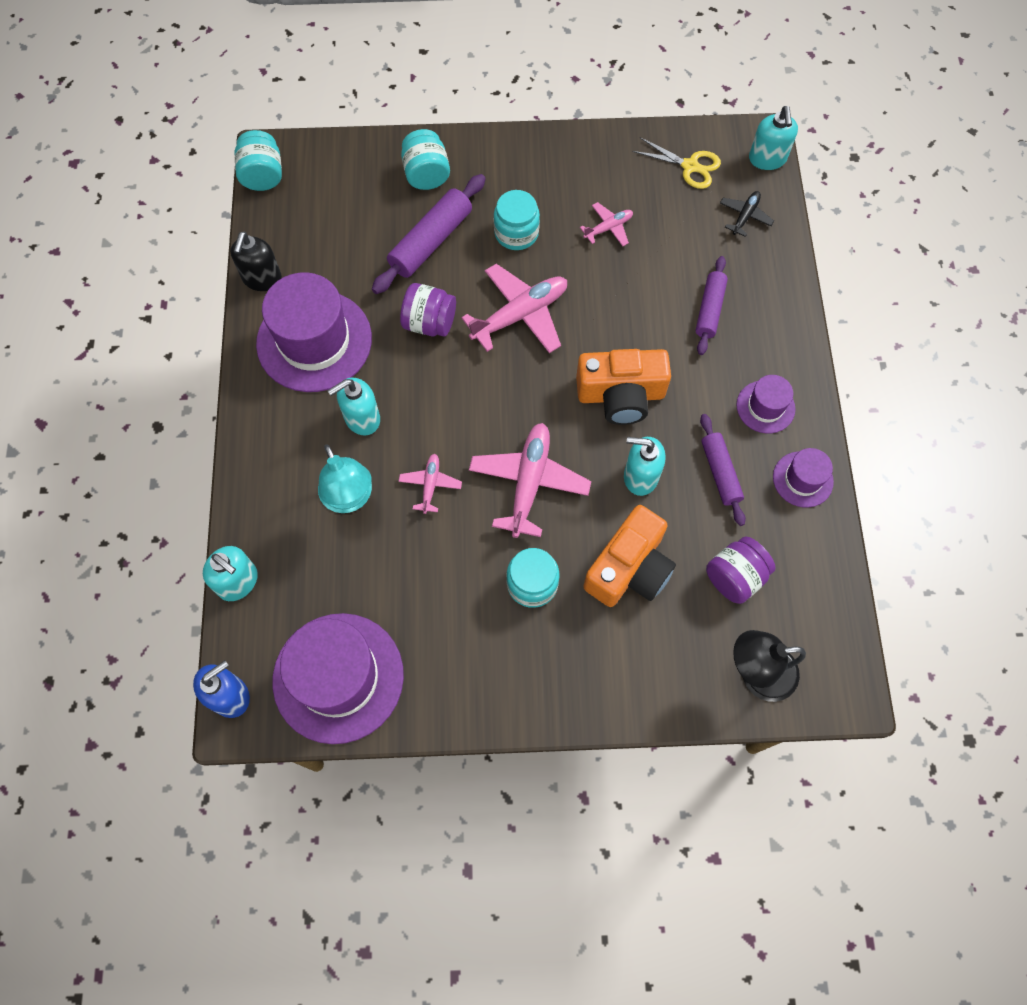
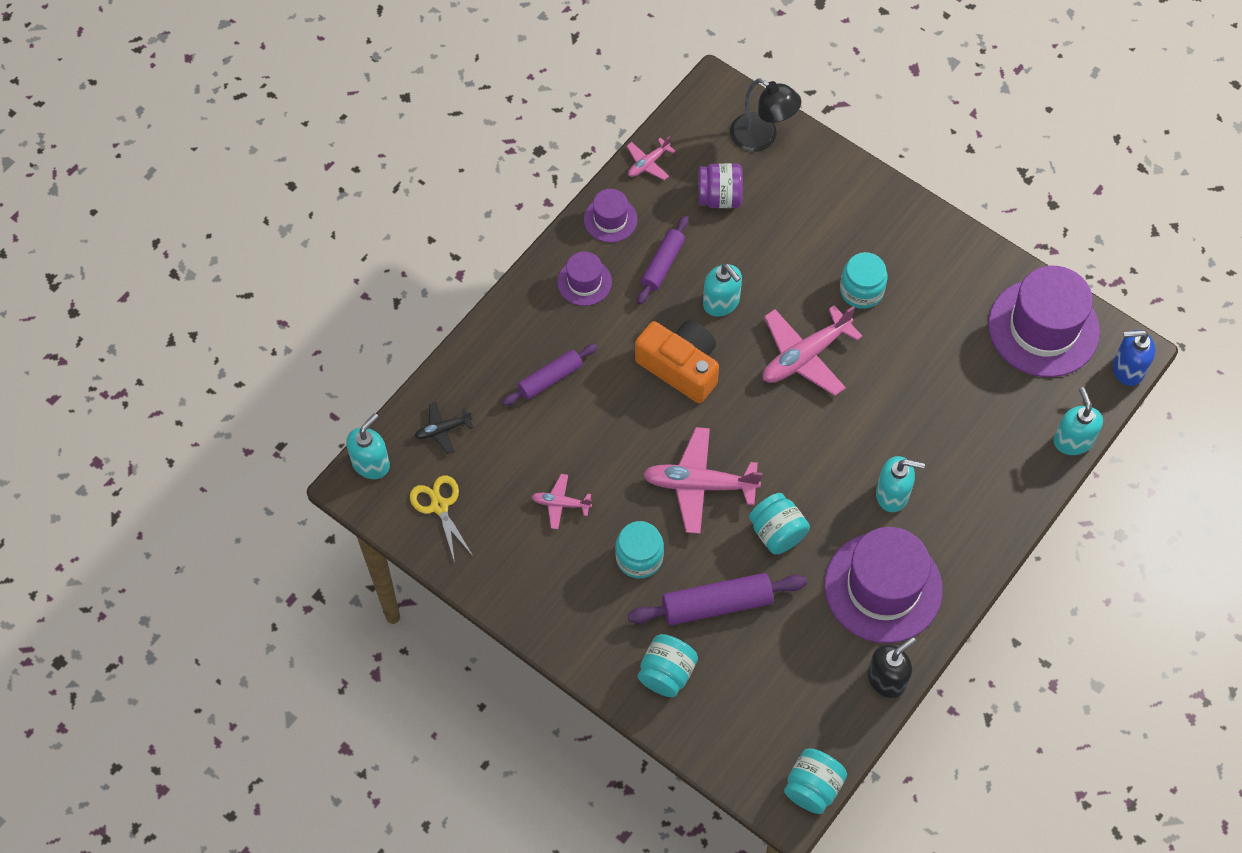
camera: 140 degrees left, 5 degrees down
turquoise lamp [318,444,372,513] -> none
pink plane [398,454,462,514] -> pink plane moved to [627,136,676,180]
purple jar [400,283,456,337] -> turquoise jar [749,493,810,554]
orange camera [583,505,676,607] -> none

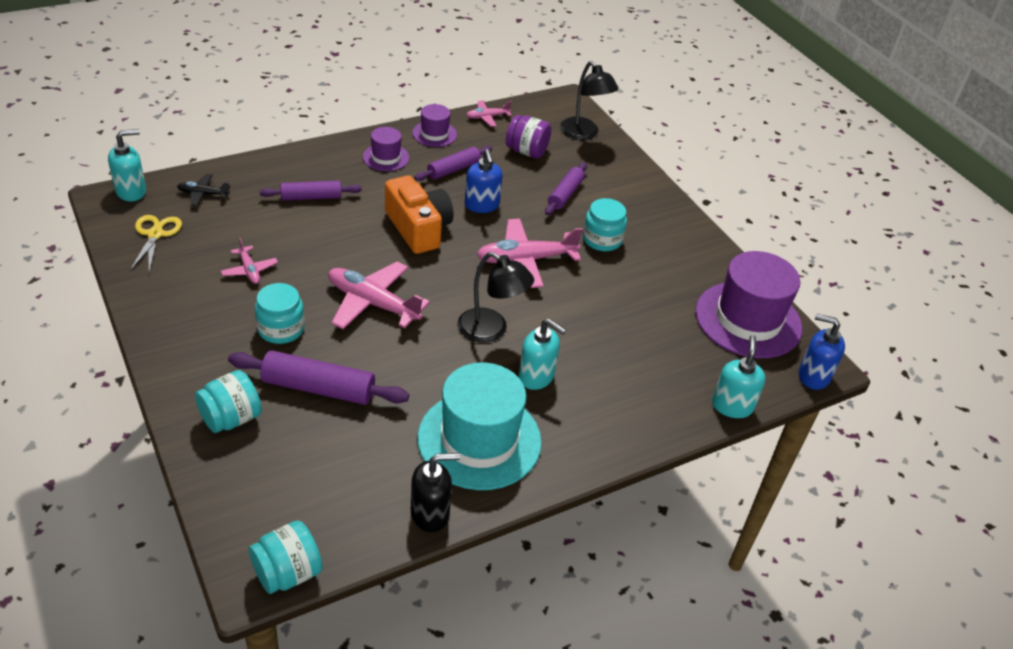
camera: 20 degrees right, 20 degrees down
pink plane [532,474,592,529] -> pink plane turned 150 degrees counterclockwise [221,238,278,284]
turquoise soap dispenser [703,263,742,317] -> blue soap dispenser [465,149,503,213]
turquoise jar [749,493,810,554] -> none
purple hat [824,527,943,643] -> turquoise hat [417,363,542,490]
none -> black lamp [458,252,534,343]
none -> purple rolling pin [545,162,587,215]

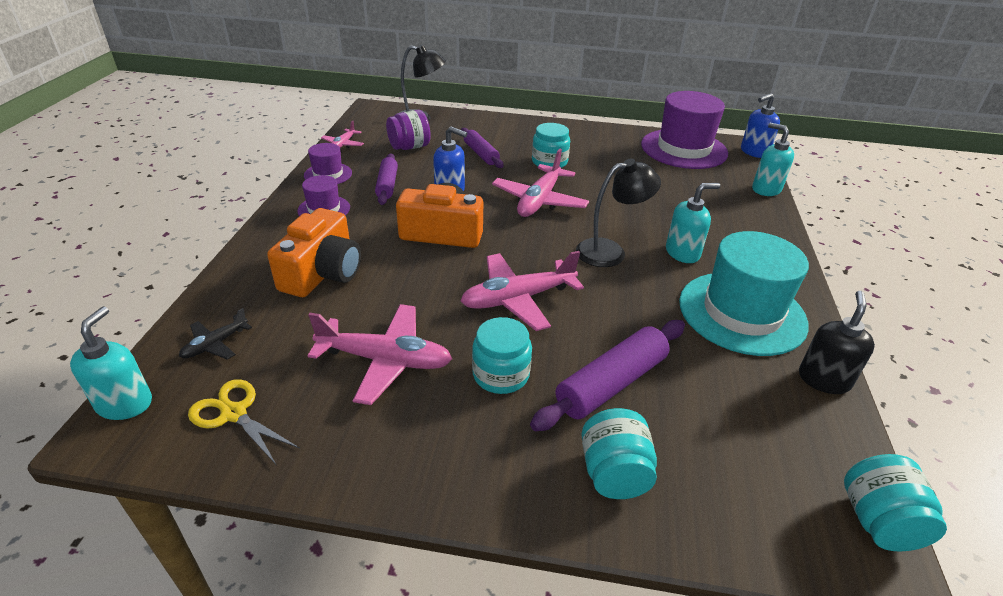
camera: 50 degrees left, 5 degrees down
pink plane [221,238,278,284] -> pink plane [307,304,452,405], size x1.93
purple rolling pin [260,181,362,201] -> orange camera [267,208,361,297]

